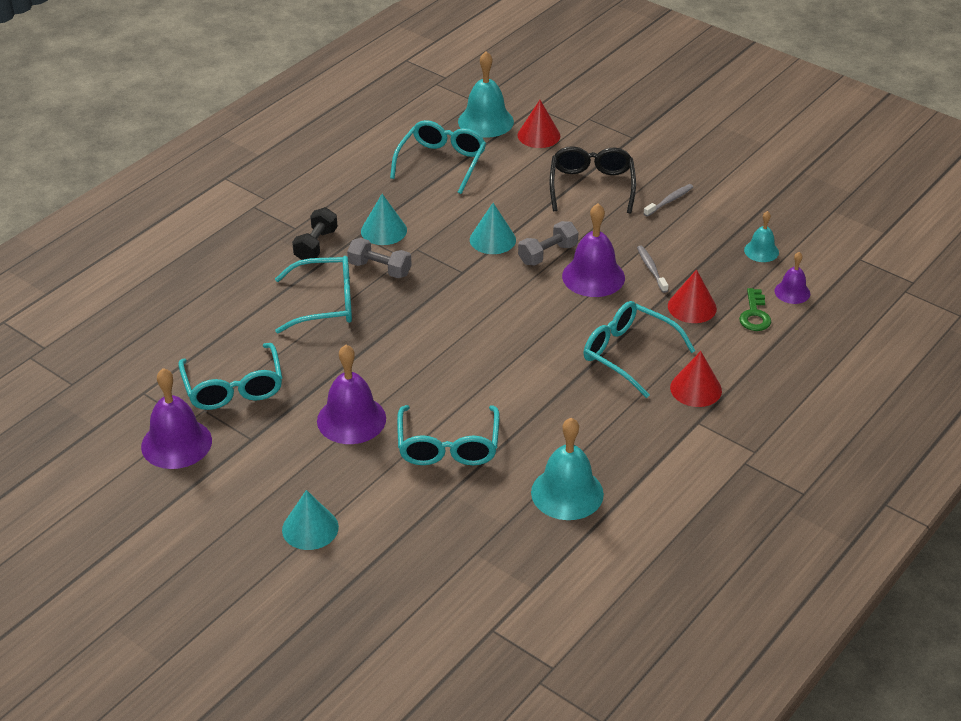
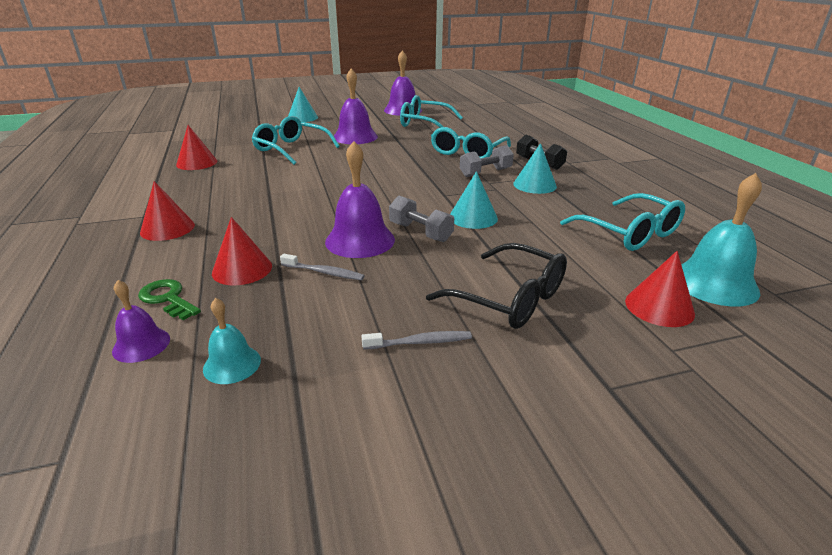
camera: 125 degrees right, 10 degrees down
grey dumbbell [518,221,578,266] -> grey dumbbell turned 45 degrees counterclockwise [389,196,454,242]
turquoise bell [531,418,604,520] -> red cone [176,125,217,170]
turquoise glasses [583,301,696,398] -> none
grey toothbrush [643,184,693,217] -> grey toothbrush turned 90 degrees counterclockwise [361,331,472,350]

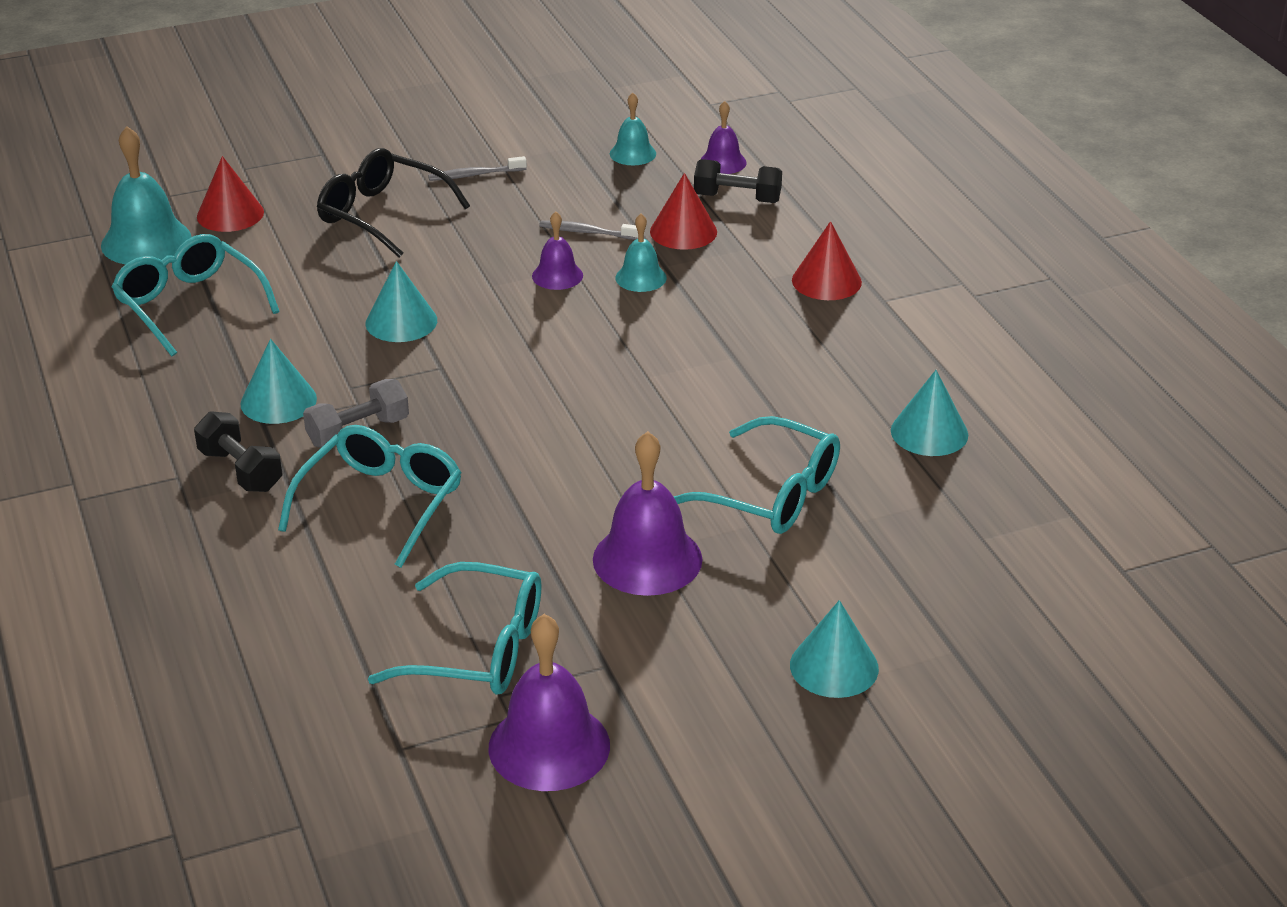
camera: 175 degrees right, 5 degrees up
green key [138,279,201,320] -> black dumbbell [694,159,782,203]
red cone [176,125,217,170] -> turquoise cone [891,370,968,456]
purple bell [325,141,395,258] -> purple bell [532,211,583,290], size x0.56
grey dumbbell [389,196,454,242] -> none
none -> turquoise bell [615,214,667,292]

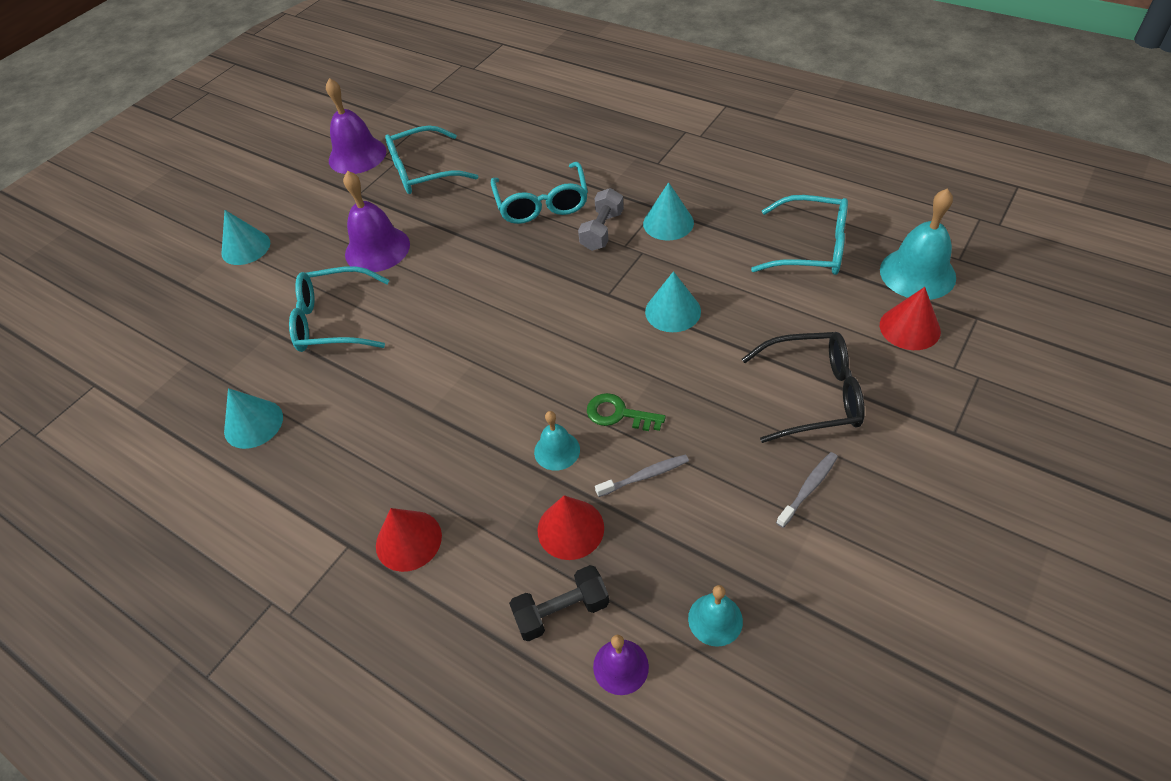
camera: 150 degrees right, 15 degrees up
black dumbbell [194,411,282,492] -> none
purple bell [532,211,583,290] -> green key [587,393,666,431]

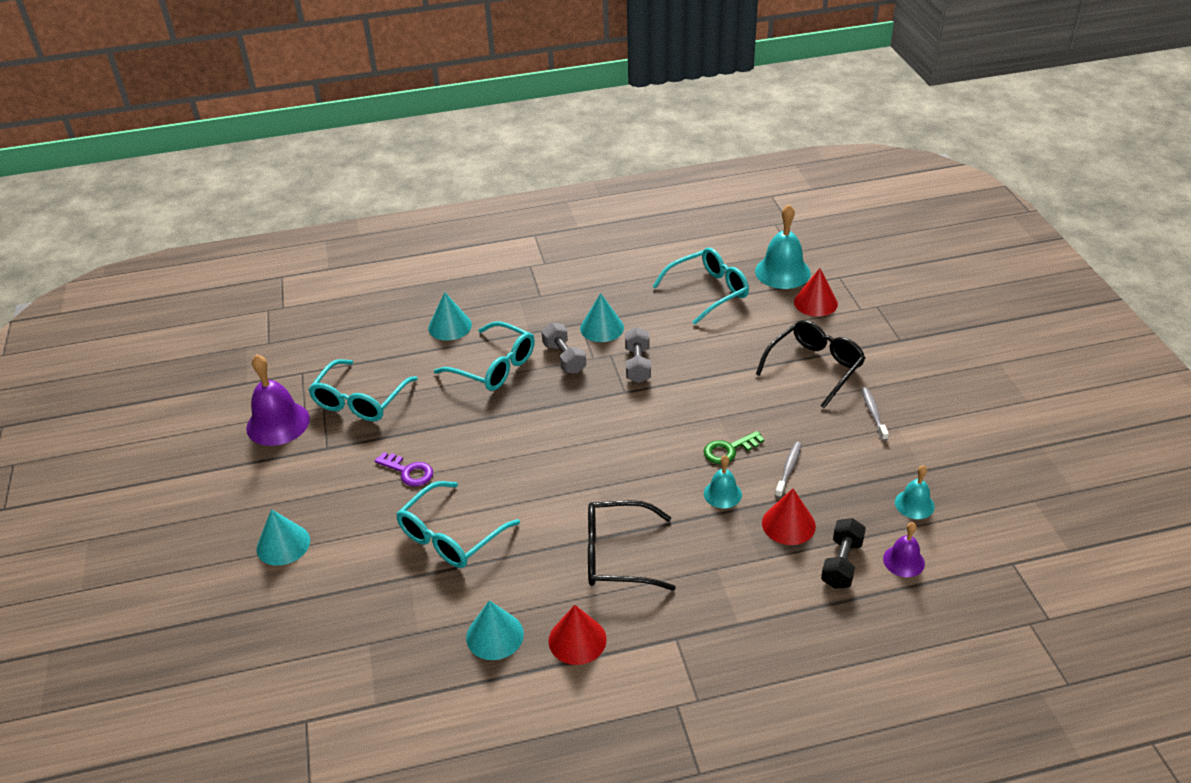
camera: 50 degrees left, 10 degrees down
purple bell [343,171,410,272] -> purple key [375,452,433,486]
red cone [376,508,442,572] -> red cone moved to [548,605,607,665]
turquoise cone [645,271,701,332] -> turquoise cone moved to [428,292,472,341]
none -> black glasses [588,500,676,591]
none -> grey dumbbell [625,327,651,383]

